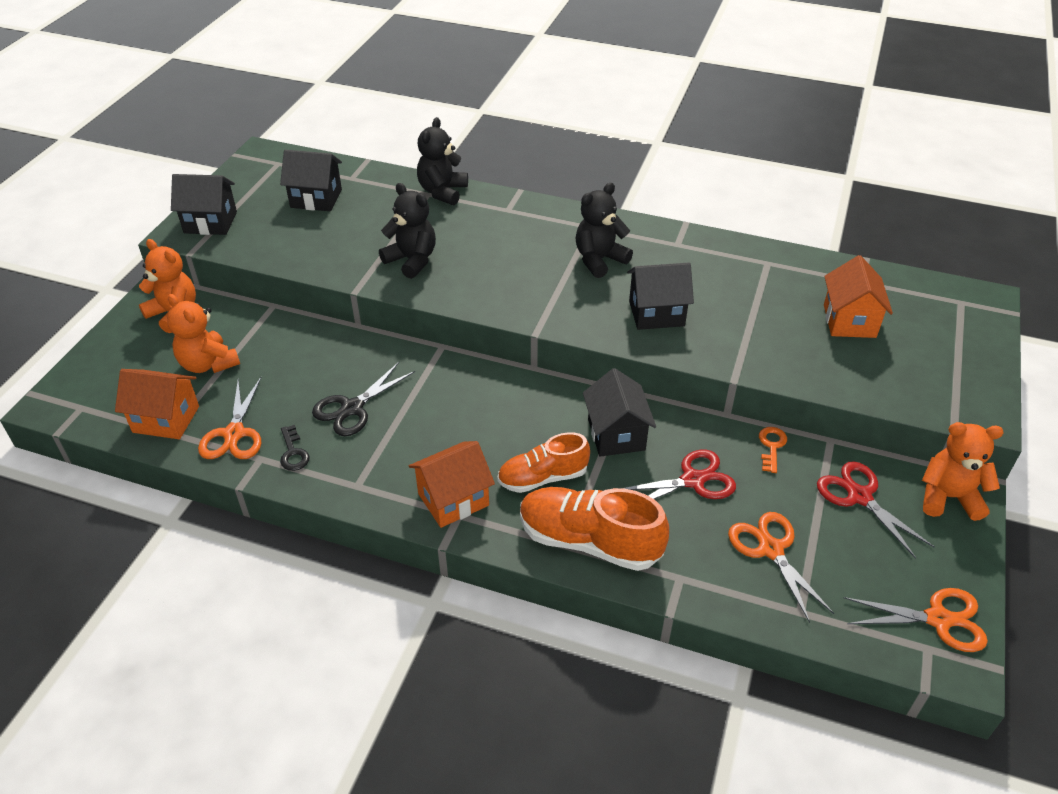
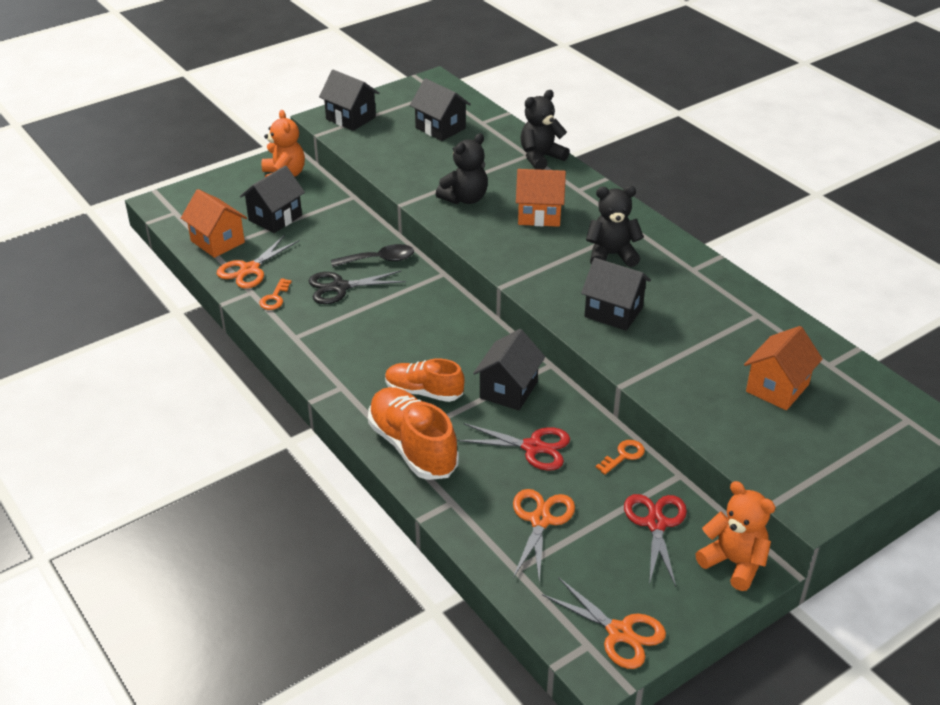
camera: 35 degrees right, 5 degrees down
orange teddy bear [167,294,240,373] -> black house [240,166,305,233]
black key [280,425,310,471] -> orange key [259,278,292,310]
black teddy bear [379,183,436,279] -> black teddy bear turned 60 degrees clockwise [436,133,488,204]
orange house [409,441,495,528] -> orange house moved to [516,169,566,227]
none -> black spoon [331,244,414,267]

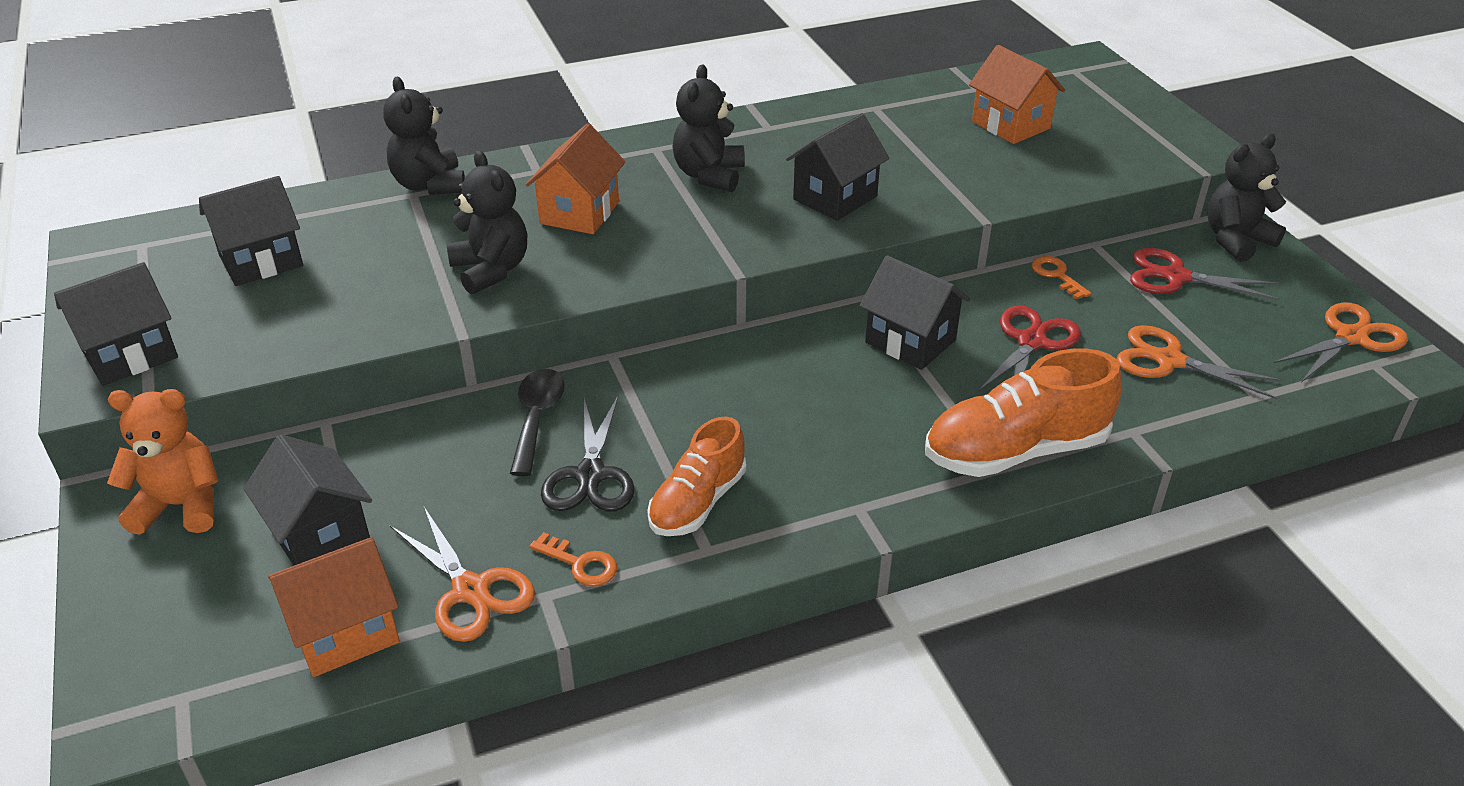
camera: 75 degrees left, 0 degrees up
orange shoe [385,358,465,402] -> orange shoe moved to [647,417,746,536]
orange teddy bear [696,481,776,591] -> black teddy bear [1207,133,1286,262]

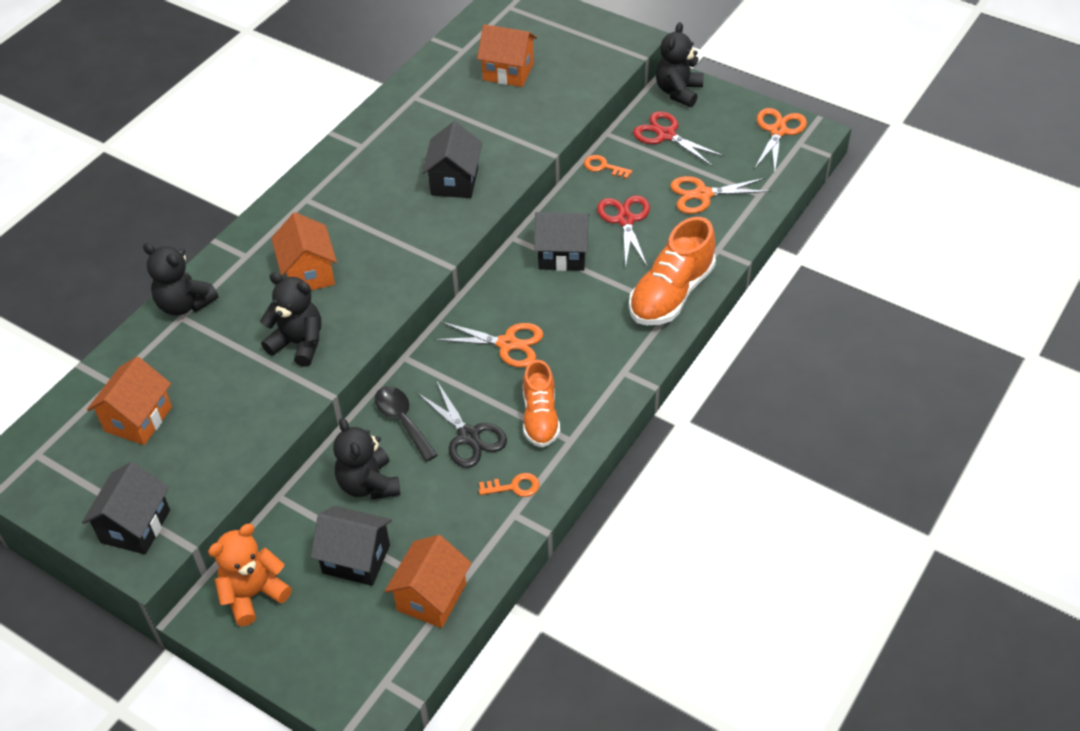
camera: 35 degrees left, 10 degrees up
black house [199,176,303,286] -> orange house [87,356,172,445]
orange scissors [390,507,535,642] -> orange scissors moved to [434,321,543,368]
black teddy bear [672,64,745,192] -> black teddy bear moved to [333,418,400,500]
red scissors [1130,248,1280,300] -> red scissors turned 60 degrees clockwise [633,111,725,167]

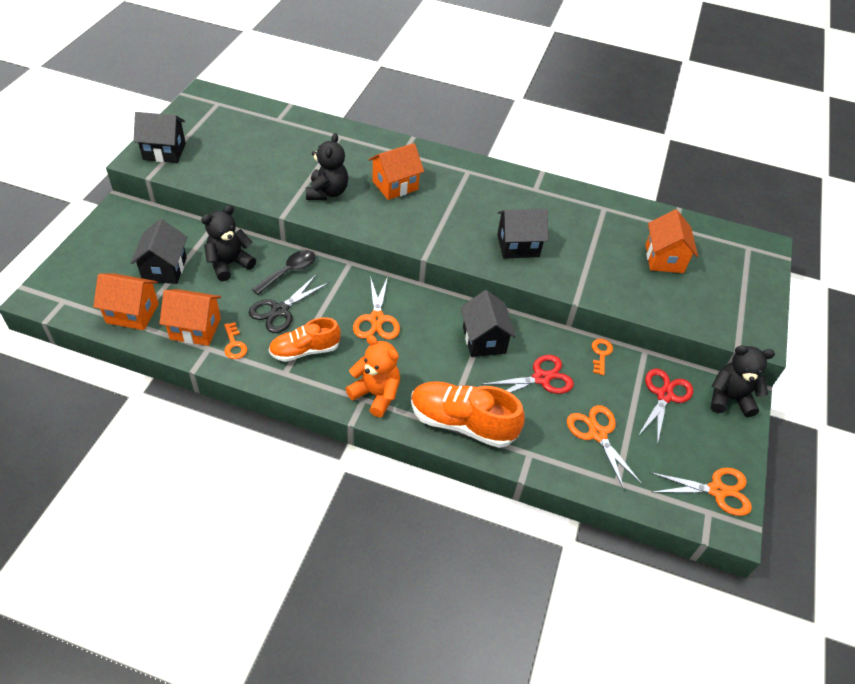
camera: 70 degrees right, 0 degrees up
orange house [87,356,172,445] -> orange house moved to [159,289,221,346]
black teddy bear [143,243,218,316] -> none
orange teddy bear [208,524,292,626] -> orange teddy bear moved to [346,335,400,417]

